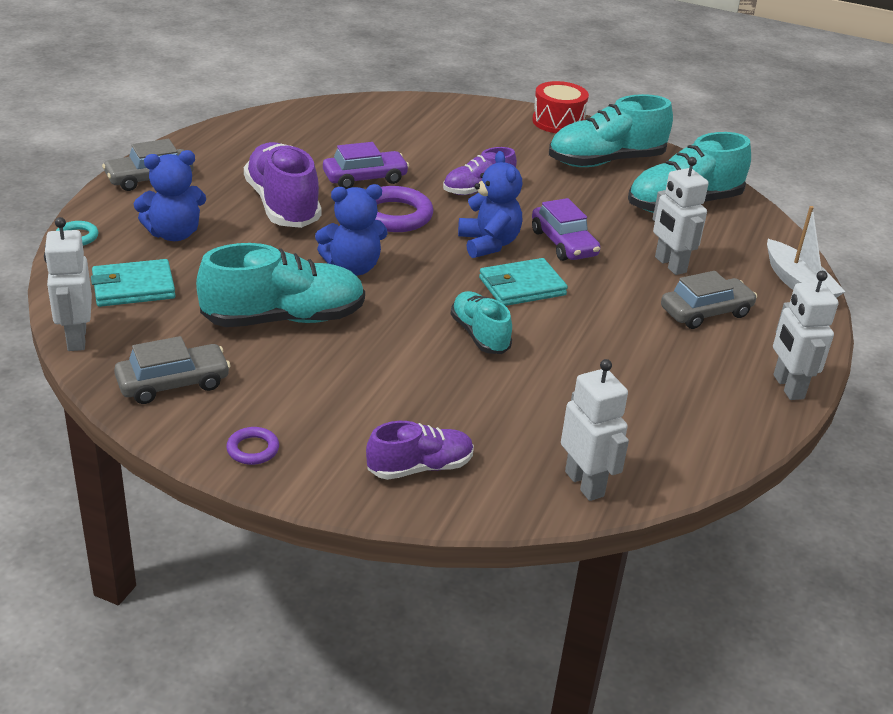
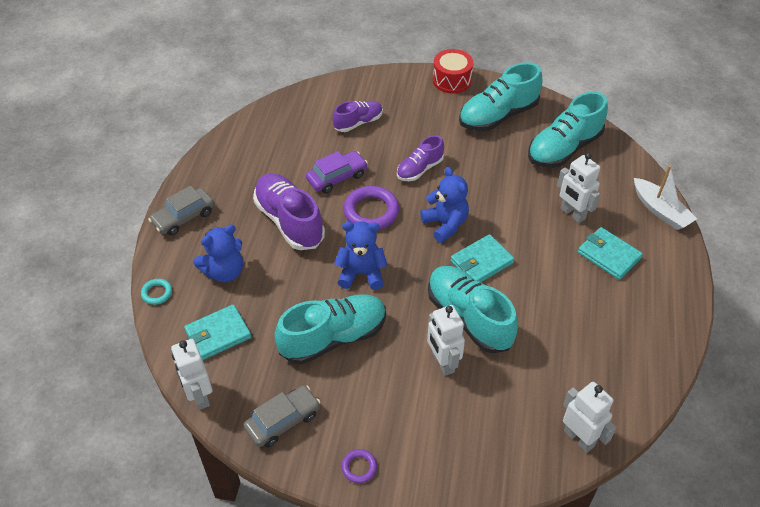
camera: 10 degrees left, 15 degrees up
blue teddy bear [315,184,388,276] -> blue teddy bear turned 150 degrees counterclockwise [334,221,388,290]
purple shoe [366,421,474,480] -> purple shoe moved to [333,101,383,132]
turquoise shoe [451,291,512,354] -> turquoise shoe [428,266,518,353], size x1.70
purple car [532,198,600,261] -> none
grey car [661,271,757,329] -> turquoise wallet [578,227,643,280]
white robot [773,271,838,400] -> white robot moved to [427,305,465,376]

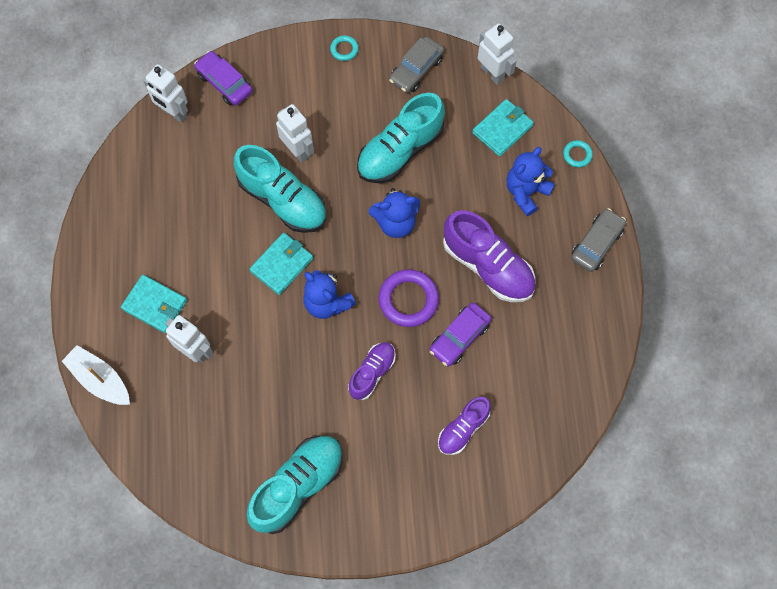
camera: 165 degrees right, 20 degrees up
purple ring [341,449,377,483] -> turquoise ring [330,35,359,61]
red drum [433,49,473,94] -> none
turquoise shoe [528,91,608,168] -> none
none -> purple car [194,51,252,106]

